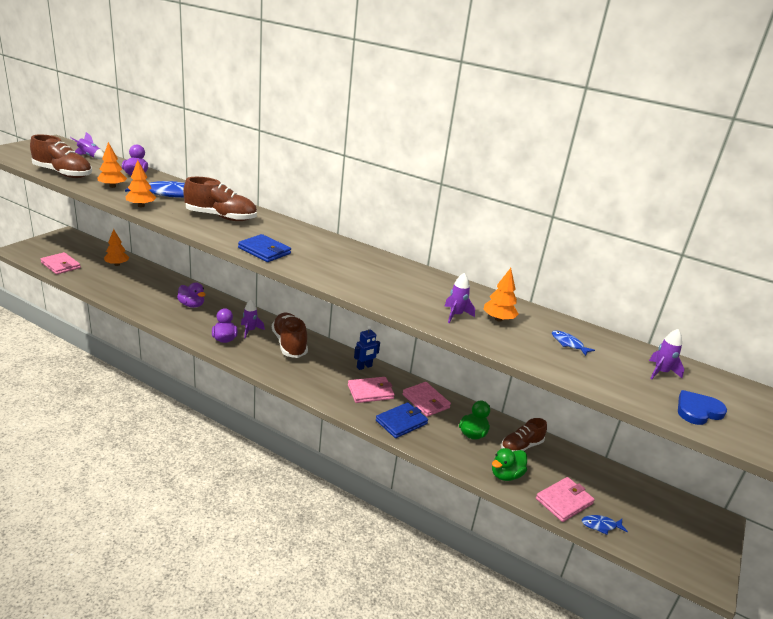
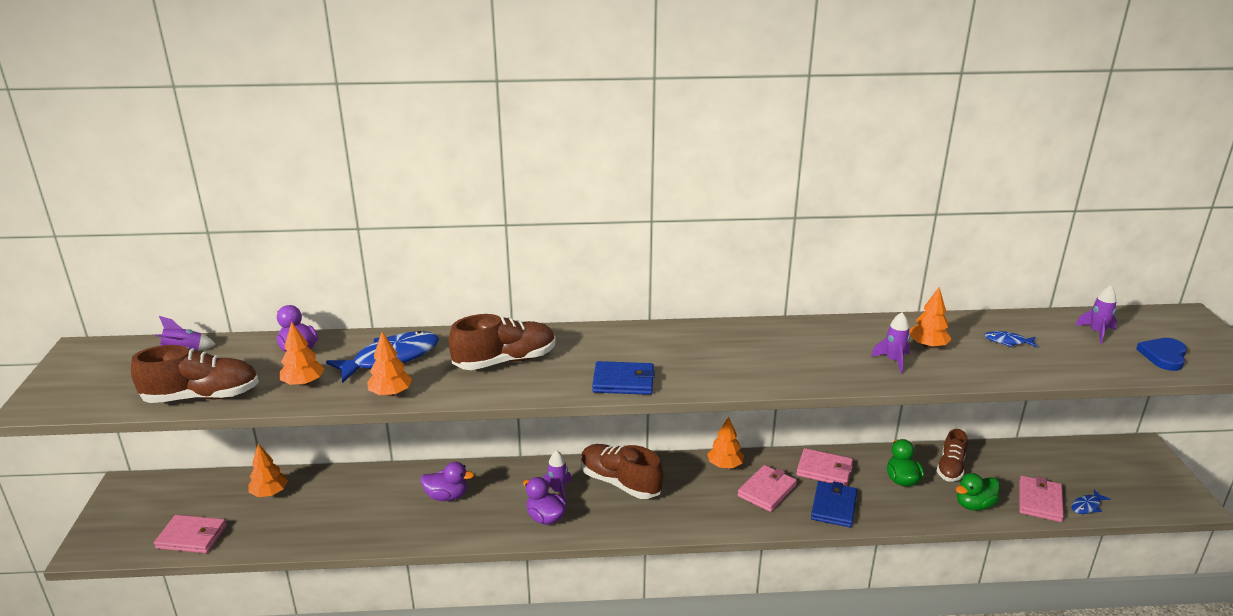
camera: 30 degrees left, 0 degrees up
blue robot [354,326,380,370] -> orange tree [707,417,744,468]
green duck [492,448,527,481] -> green duck turned 45 degrees clockwise [956,473,1000,511]

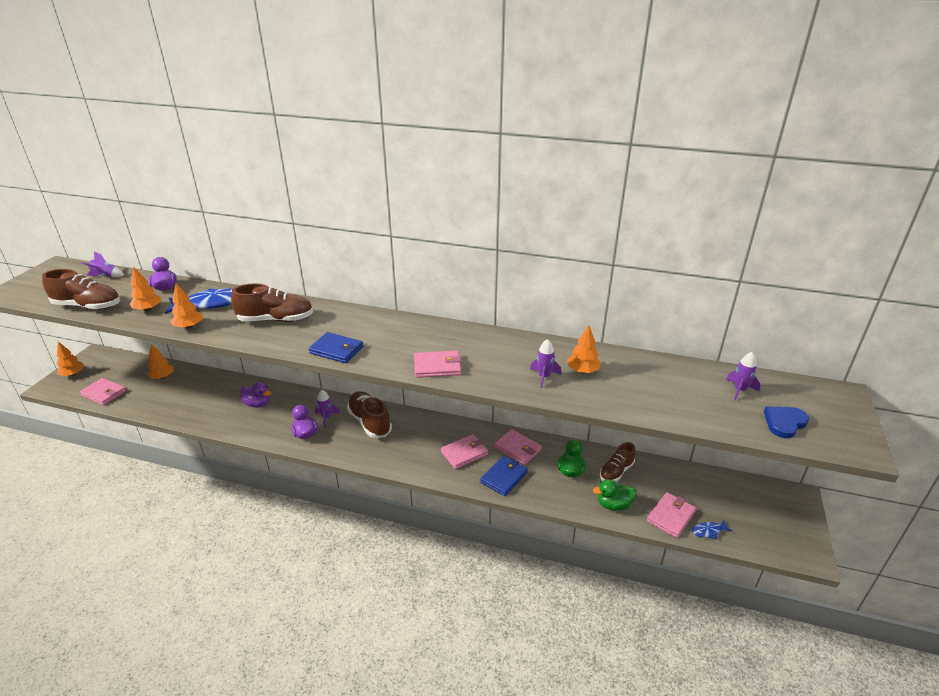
camera: 20 degrees right, 5 degrees up
orange tree [707,417,744,468] -> orange tree moved to [56,342,84,376]
blue fish [984,331,1038,348] -> none
none -> pink wallet [414,351,461,378]

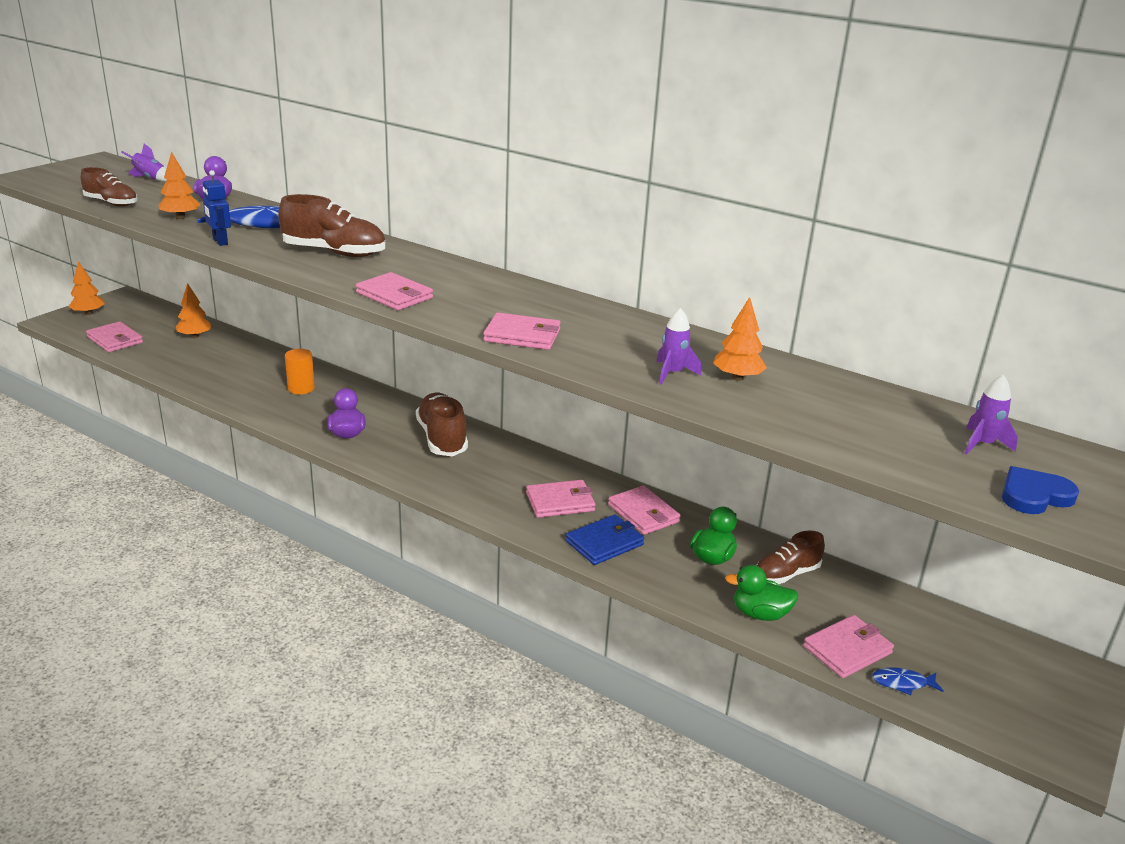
camera: 15 degrees right, 5 degrees down
brown shoe [42,269,120,310] -> brown shoe [81,167,138,207], size x0.65
orange tree [170,283,203,329] -> blue robot [203,170,231,246]
purple duck [240,382,271,408] -> orange cylinder [285,349,315,394]
blue wallet [309,332,363,363] -> pink wallet [356,272,433,310]
purple rocket [315,390,340,428] -> none

